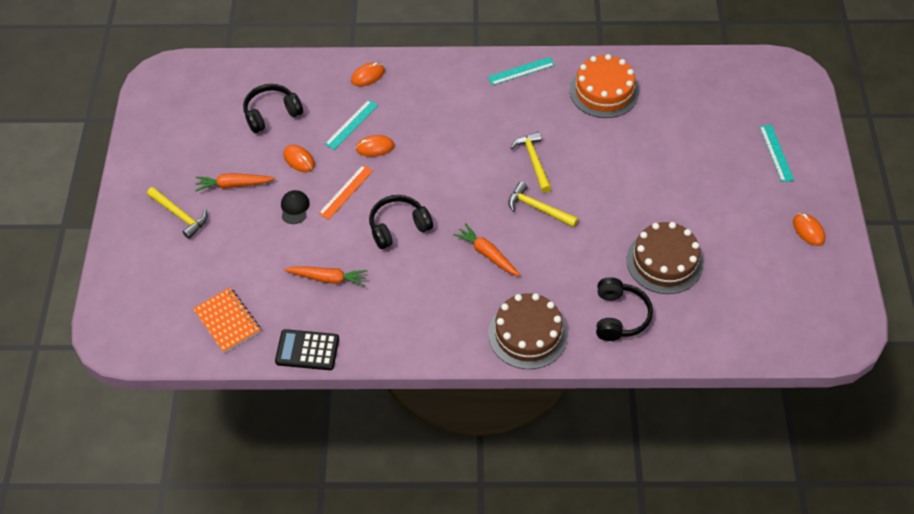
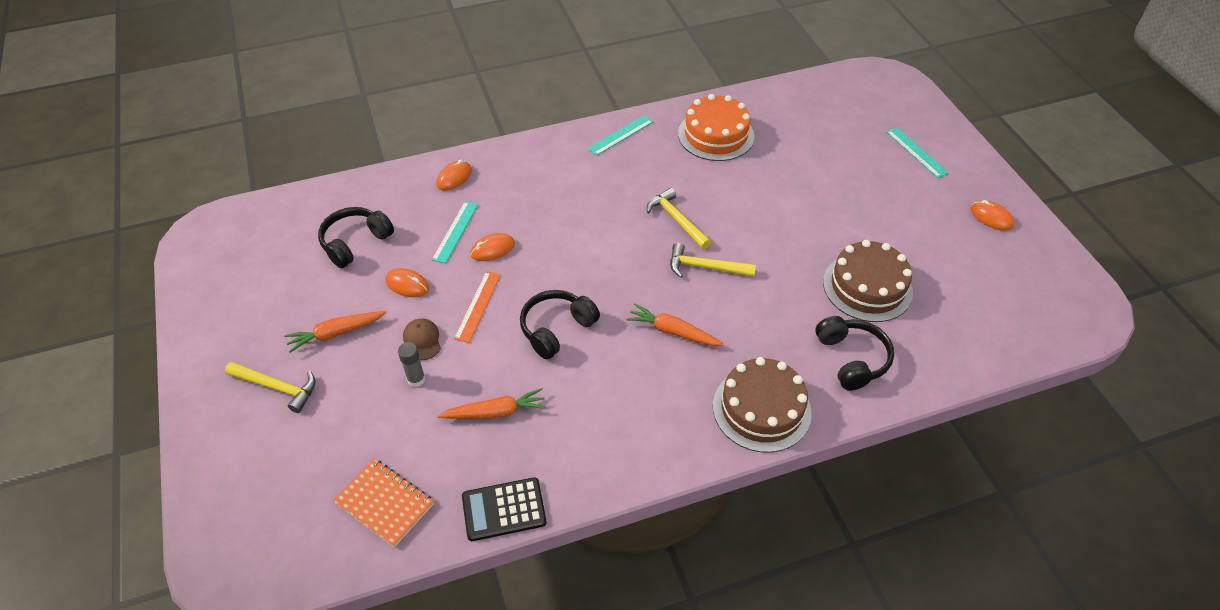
camera: 20 degrees left, 5 degrees down
black cap [281,190,310,224] -> brown cap [403,318,441,360]
none -> grey glue stick [398,342,425,387]

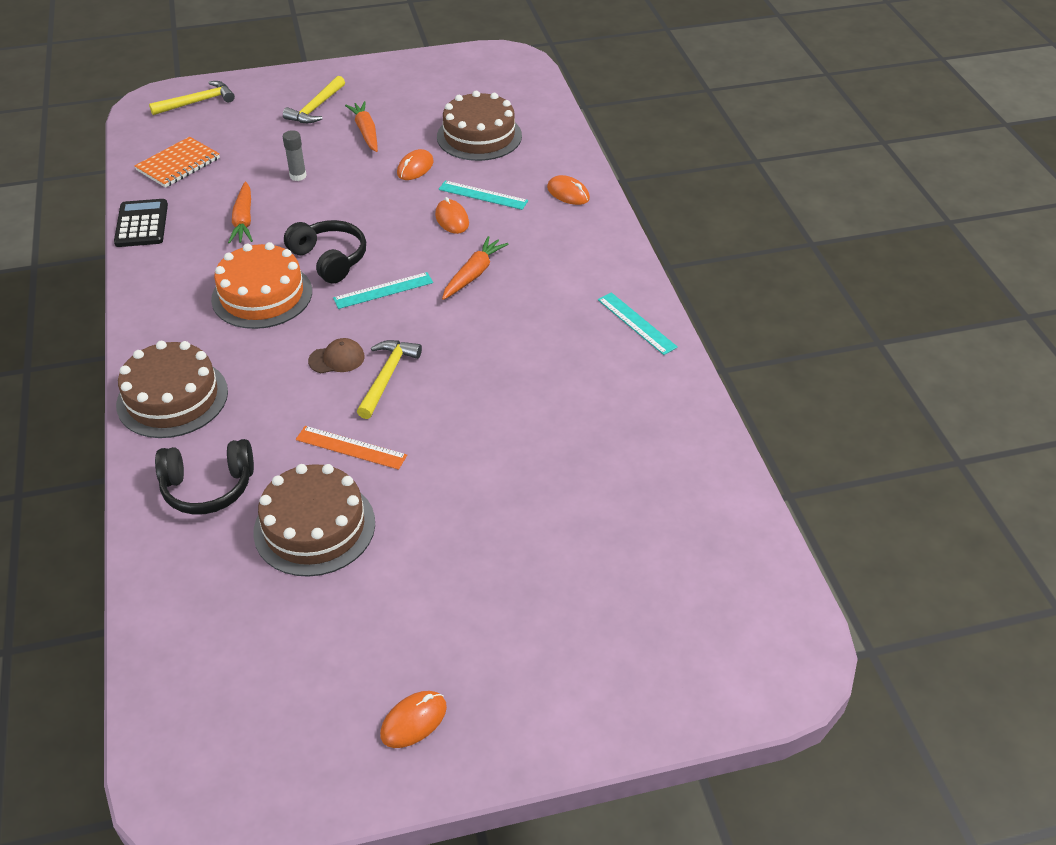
camera: 95 degrees right, 5 degrees down
black headphones [318,207,394,268] -> brown cake [437,91,522,161]
brown cap [403,318,441,360] -> brown cap moved to [308,338,365,373]
orange ruler [454,271,501,343] -> orange ruler moved to [296,426,407,470]
orange carrot [626,303,724,346] -> orange carrot moved to [442,236,508,300]
yellow hammer [647,188,711,249] -> yellow hammer moved to [149,81,235,115]
orange cake [678,94,754,161] -> orange cake moved to [211,242,312,329]
turquoise ruler [886,127,949,178] -> turquoise ruler moved to [333,272,433,309]

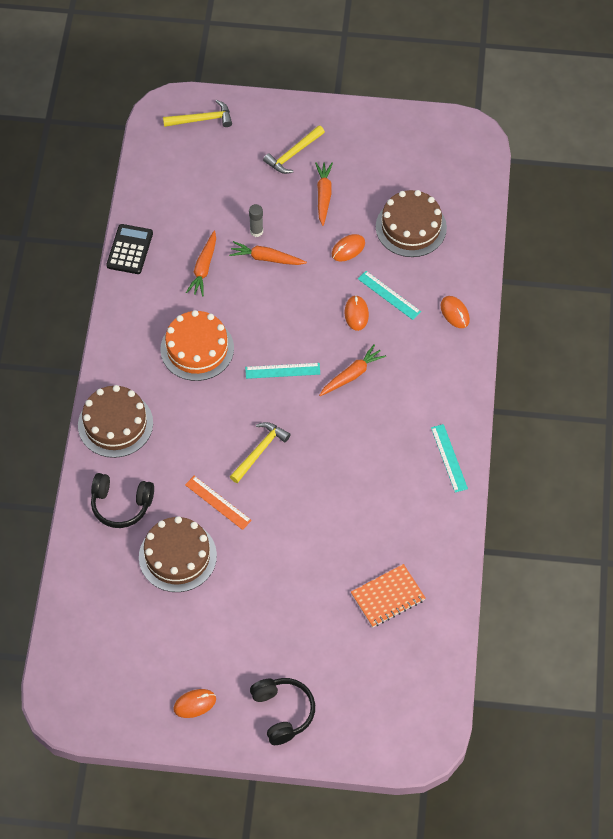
camera: 20 degrees right, 15 degrees up
orange notebook [135,137,220,188] -> orange notebook moved to [351,564,425,627]
black headphones [284,220,366,284] -> black headphones moved to [250,678,315,745]
brown cap [308,338,365,373] -> none
none -> orange carrot [229,241,307,265]

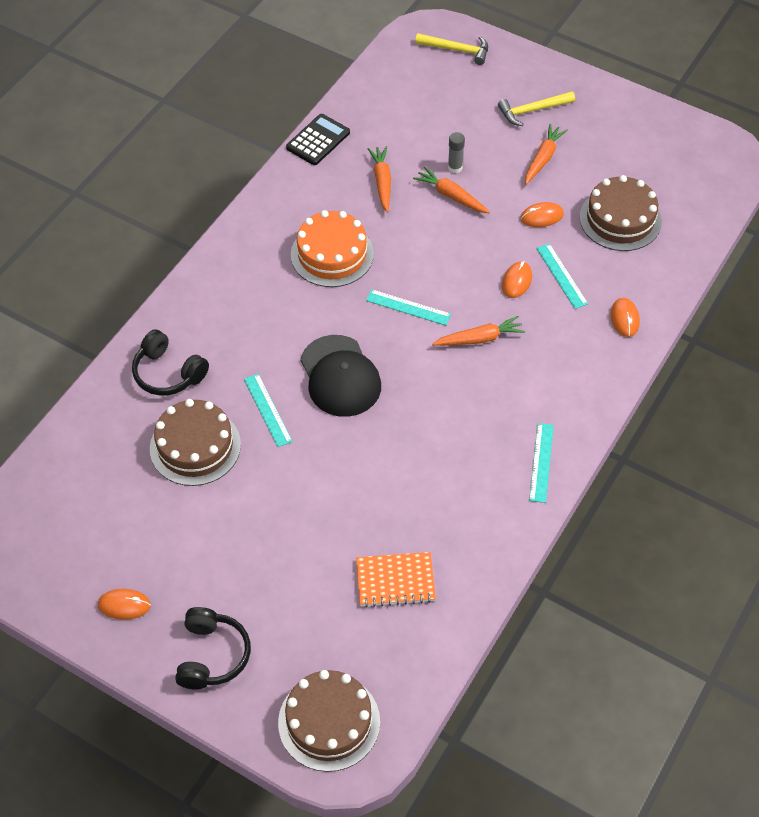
camera: 25 degrees right, 5 degrees down
brown cake [78,385,153,458] -> brown cake moved to [278,670,380,772]
orange ruler [185,476,252,530] -> turquoise ruler [244,374,293,447]
orange carrot [186,231,216,296] -> orange carrot turned 135 degrees clockwise [367,146,391,213]
yellow hammer [230,422,291,483] -> black cap [300,335,381,417]

